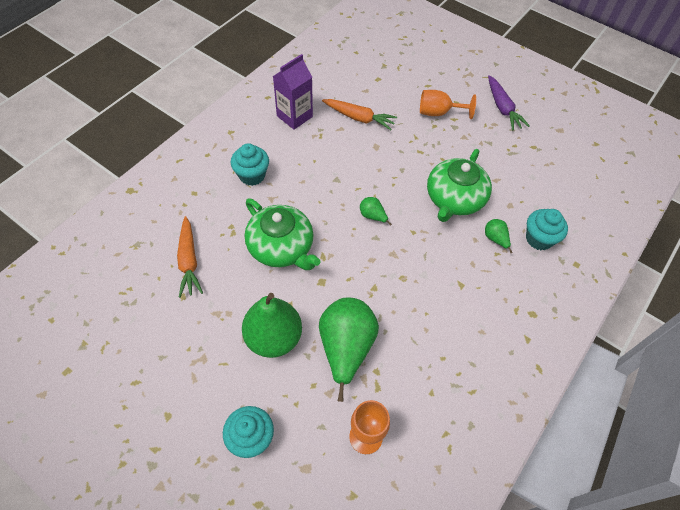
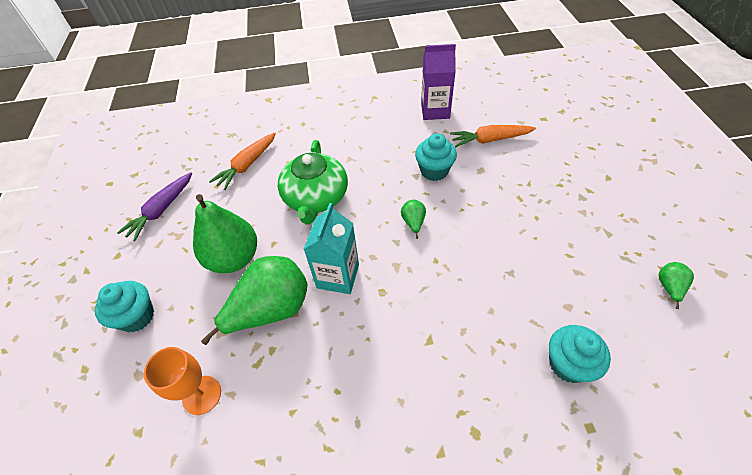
camera: 50 degrees right, 5 degrees down
turquoise cupcake [231,143,269,186] -> turquoise cupcake moved to [415,133,457,181]
orange carrot [322,99,397,130] -> orange carrot turned 105 degrees clockwise [450,125,536,147]
orange goblet [420,90,476,119] -> none
green teapot [427,149,492,222] -> none
green pear [485,219,513,253] -> green pear moved to [658,262,694,309]
purple carrot [488,75,530,131] -> purple carrot moved to [117,172,192,241]
none -> turquoise carton [304,203,359,294]

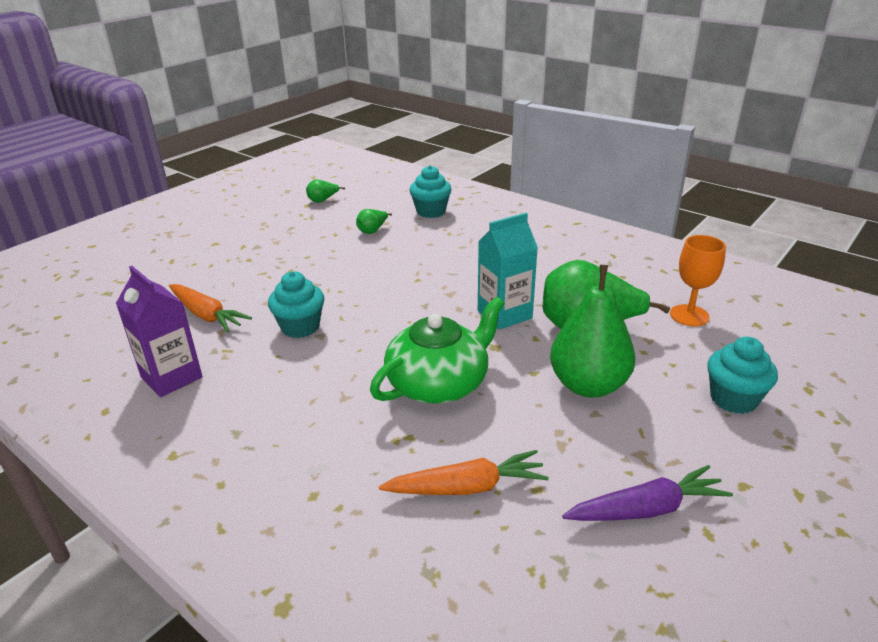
camera: 135 degrees left, 20 degrees down
green pear [401,200,426,239] -> green pear moved to [356,209,392,234]

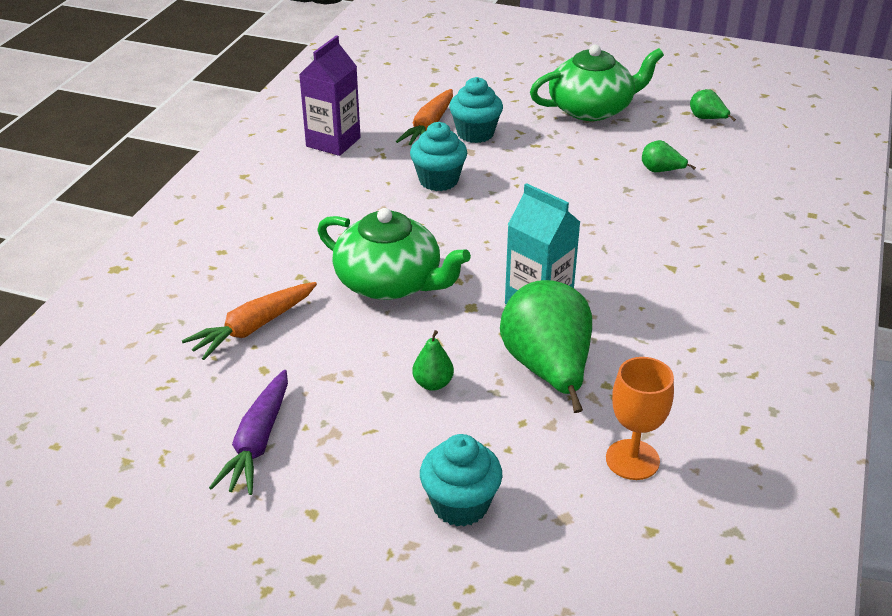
camera: 70 degrees right, 5 degrees up
orange carrot [379,450,549,495] -> orange carrot turned 75 degrees clockwise [182,282,317,360]
turquoise cupcake [409,165,452,218] -> turquoise cupcake moved to [449,77,503,143]
green pear [550,265,636,398] -> green pear [412,330,454,391], size x0.44
purple carrot [562,465,733,521] -> purple carrot turned 45 degrees clockwise [209,370,288,495]
none -> green teapot [530,45,664,121]

